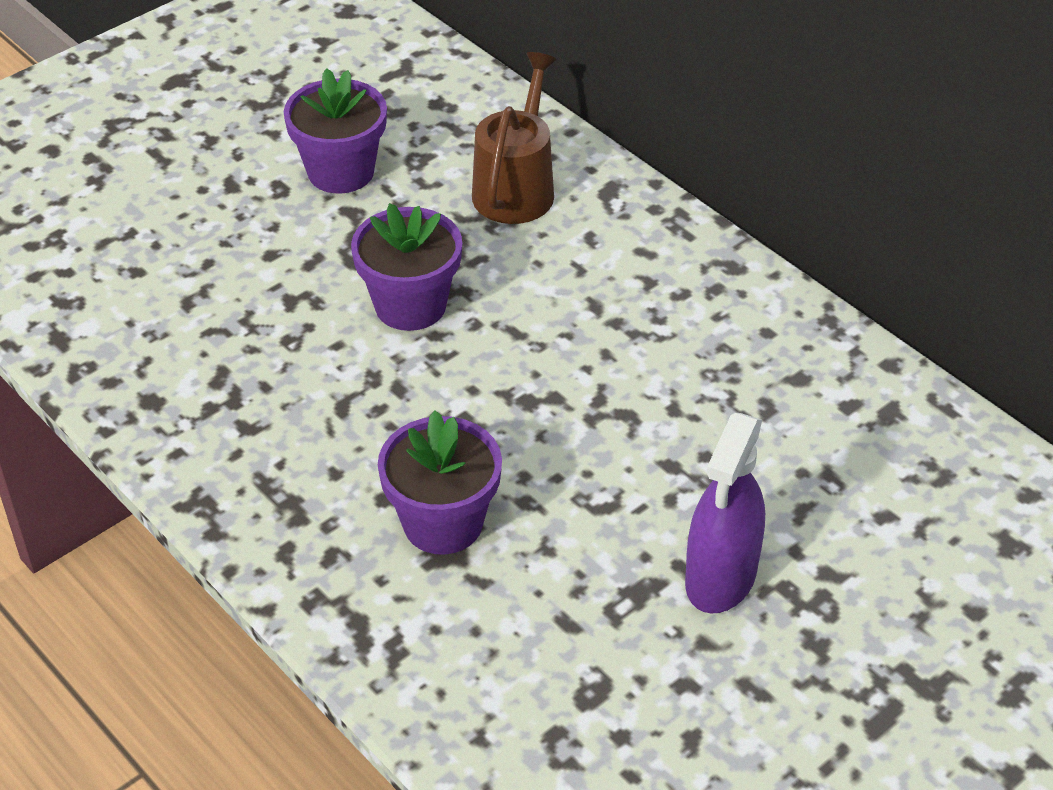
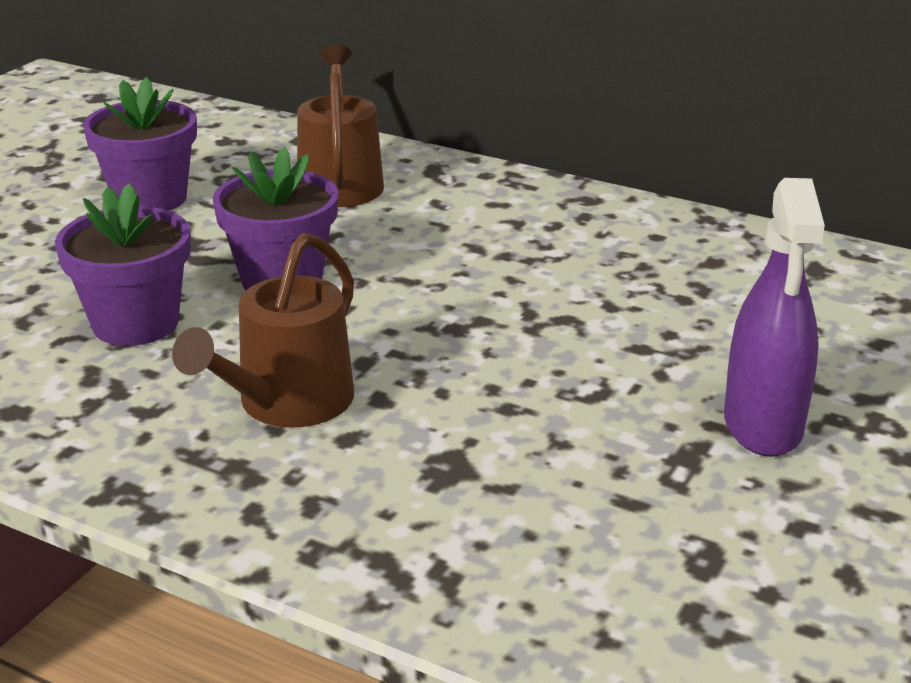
camera: 20 degrees left, 15 degrees down
purple flower pot [378,411,502,555] -> purple flower pot moved to [55,183,191,346]
none -> brown watering can [172,233,354,428]

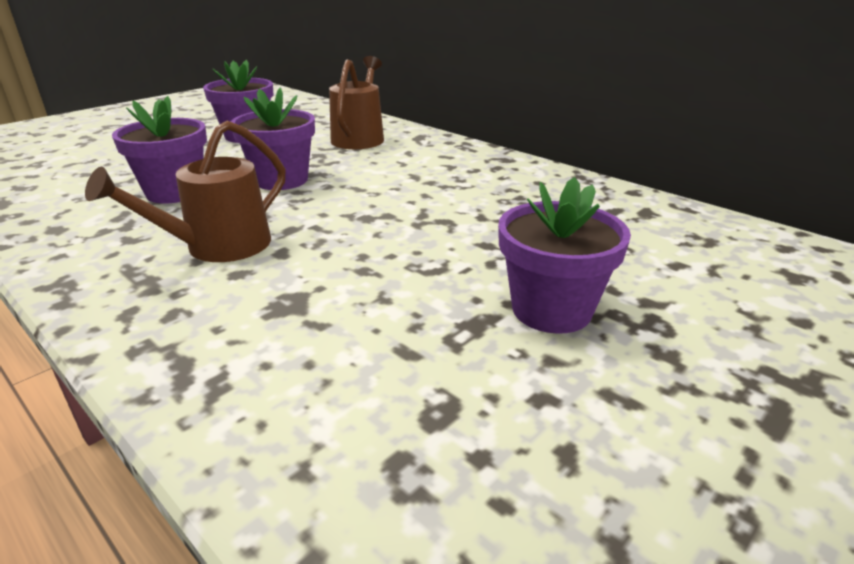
camera: 15 degrees right, 0 degrees up
purple spray bottle [724,178,825,457] -> purple flower pot [498,177,631,334]

